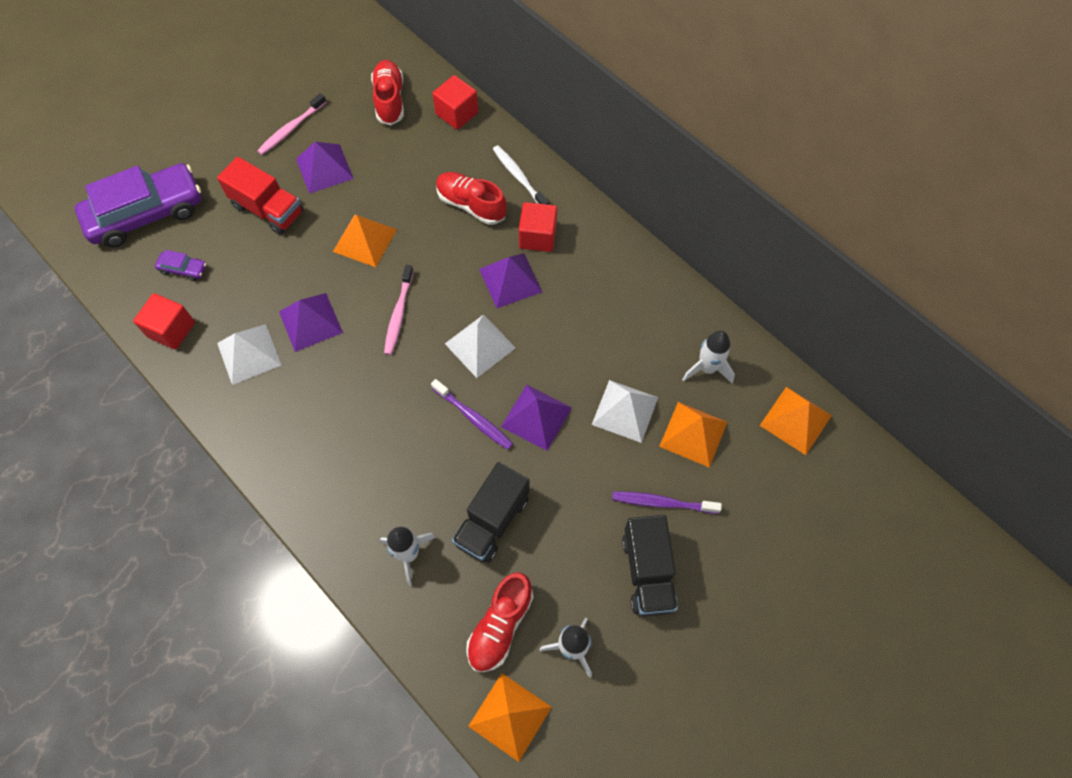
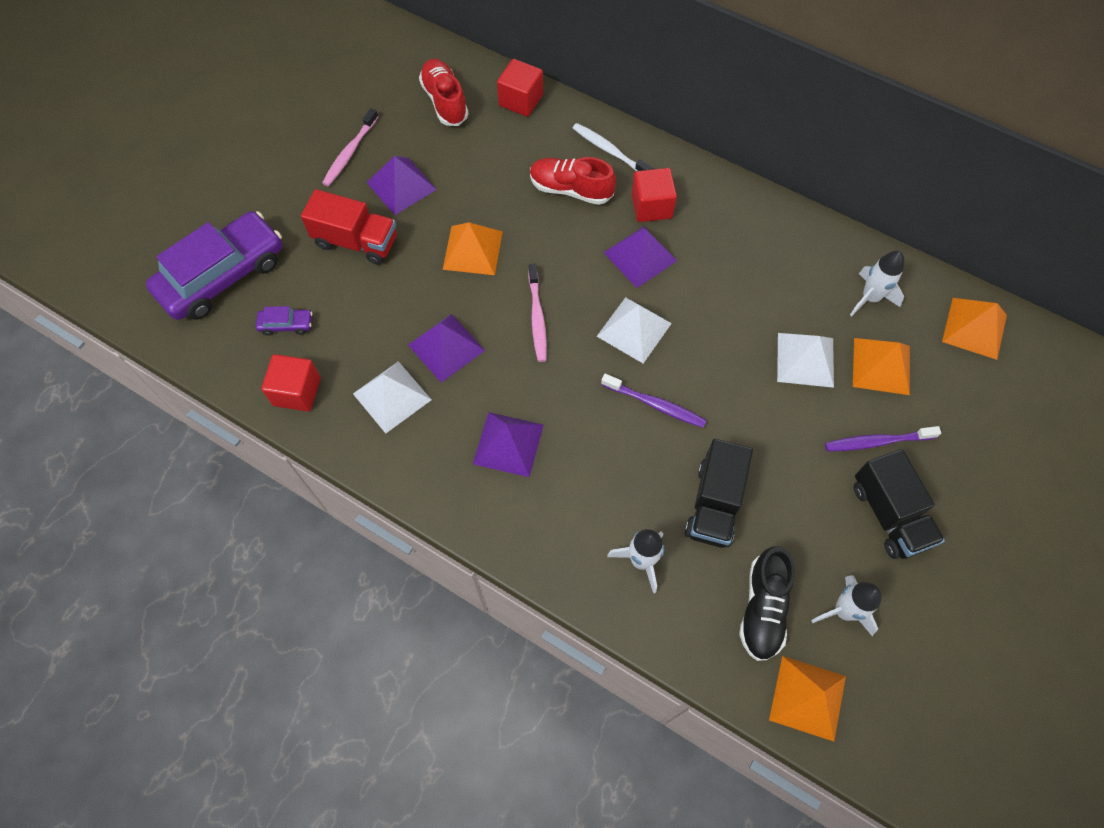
camera: 15 degrees left, 0 degrees up
red shoe [466,572,534,672] -> black shoe [739,546,795,661]
purple pyramid [501,385,572,451] -> purple pyramid moved to [473,412,544,477]

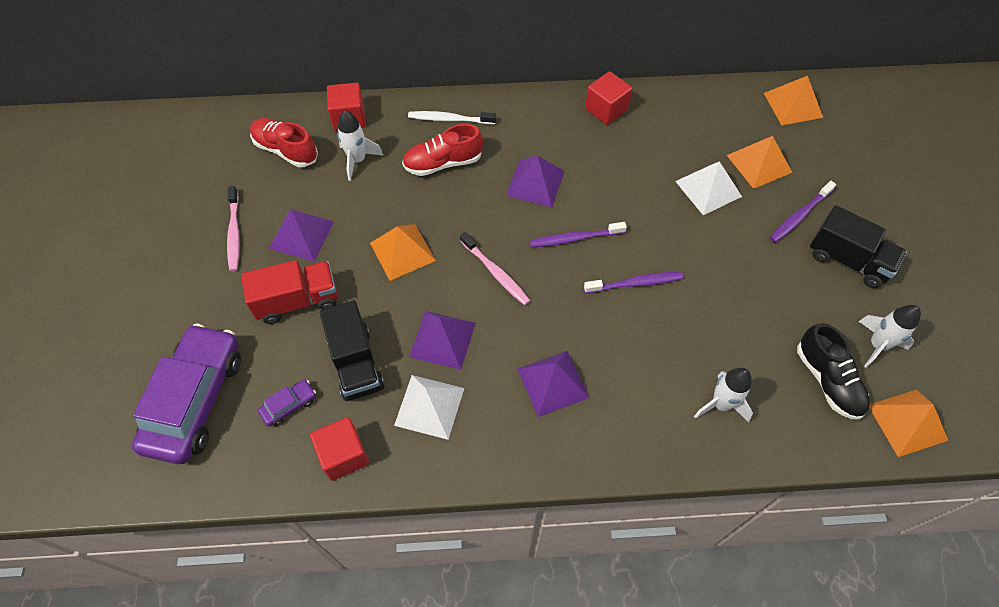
camera: 35 degrees left, 5 degrees down
white pyramid [597,297,672,363] -> purple toothbrush [530,222,627,248]
red cube [631,168,677,222] -> red cube moved to [585,71,632,125]
black truck [685,439,753,548] -> black truck moved to [320,301,384,401]
white rocket [850,251,904,316] -> white rocket moved to [337,110,383,181]

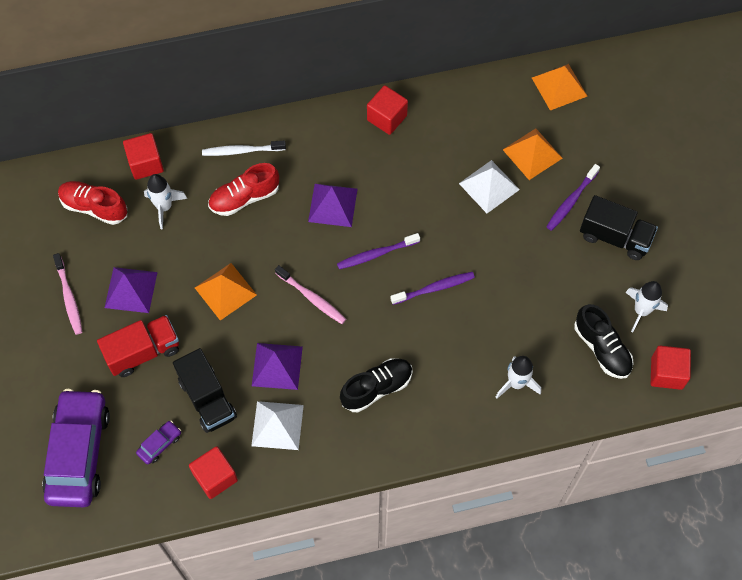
camera: 10 degrees left, 5 degrees up
purple pyramid [518,351,589,417] -> black shoe [340,358,413,412]
orange pyramid [869,389,948,457] -> red cube [651,346,691,390]

